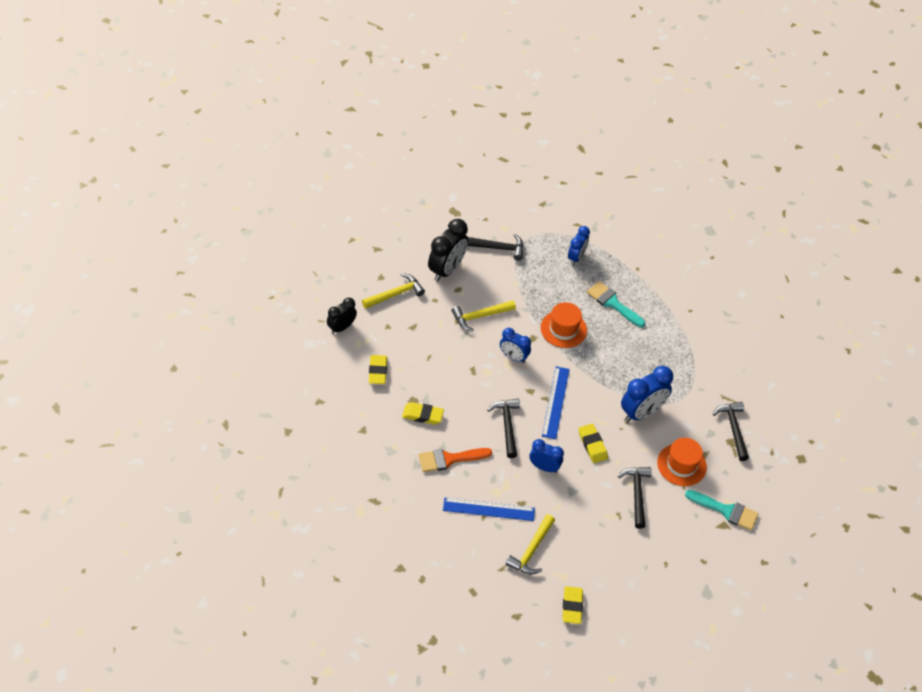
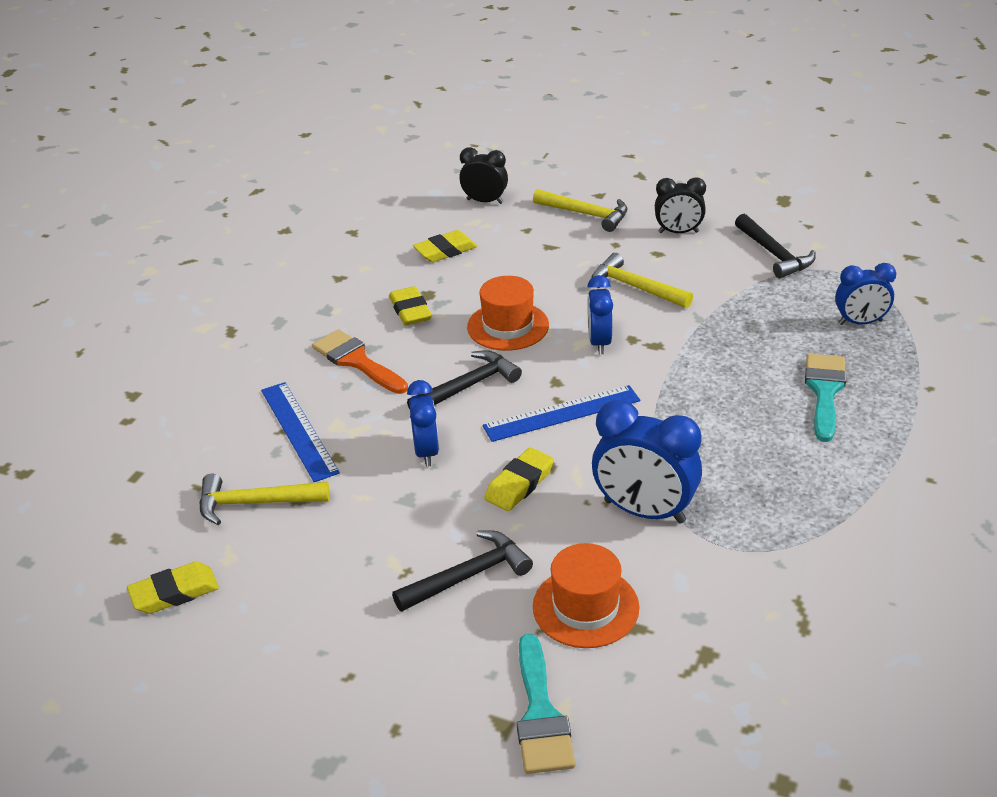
camera: 65 degrees right, 15 degrees down
black clock [428,219,468,281] -> black clock [655,177,706,233], size x0.62
orange hat [541,302,587,348] -> orange hat moved to [467,276,549,351]
black hammer [713,402,749,461] -> none

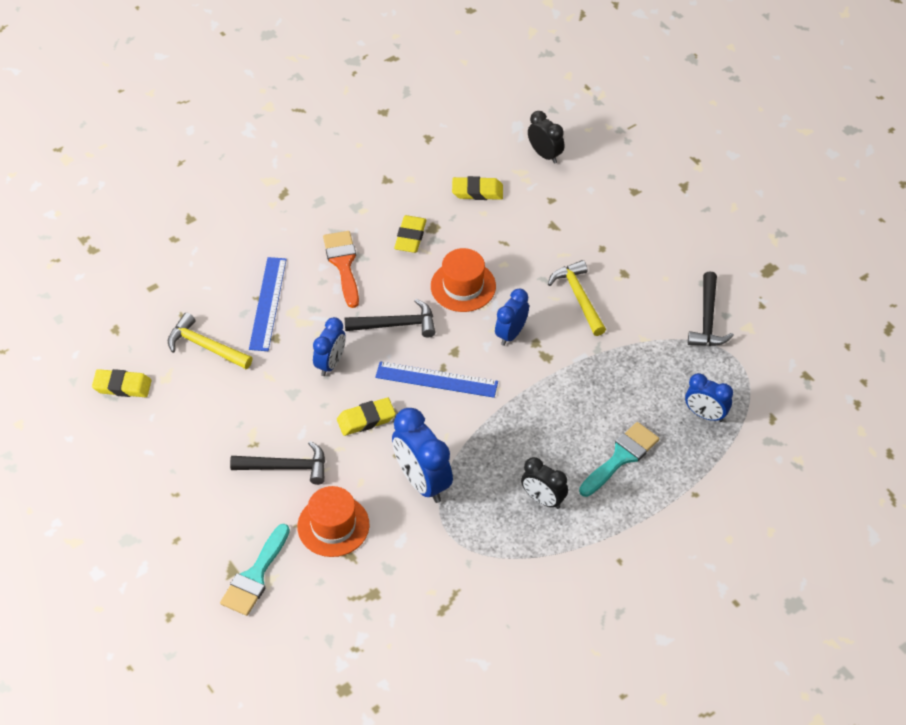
camera: 30 degrees right, 15 degrees up
yellow hammer [533,189,627,232] -> none
black clock [655,177,706,233] -> black clock moved to [521,457,568,509]

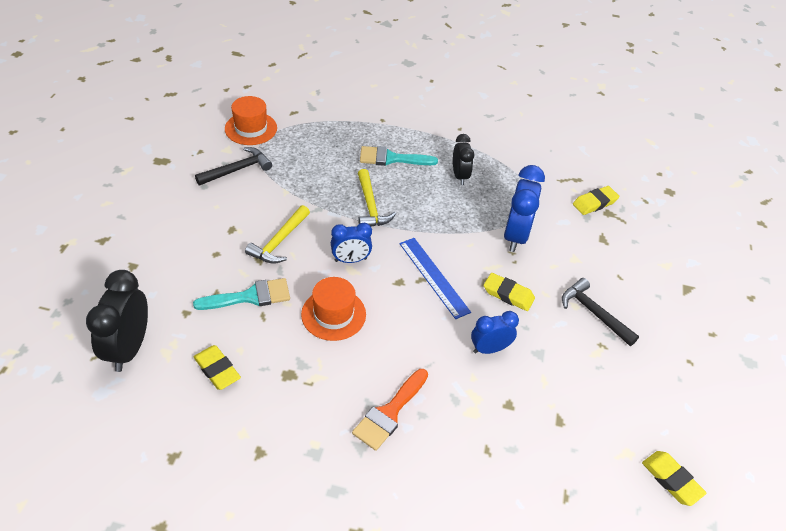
camera: 135 degrees left, 5 degrees down
yellow hammer [168,313,253,369] -> yellow hammer moved to [358,169,396,227]
turquoise brush [220,524,290,616] -> turquoise brush moved to [193,278,290,310]
blue ruler [249,257,287,351] -> none
orange hat [297,486,369,557] -> orange hat moved to [225,96,277,145]
black hammer [344,299,435,338] -> none
yellow eraser [394,215,426,253] -> yellow eraser moved to [573,186,619,215]
black clock [528,111,565,164] -> black clock [86,270,148,372], size x1.61
blue clock [685,373,733,422] -> none

